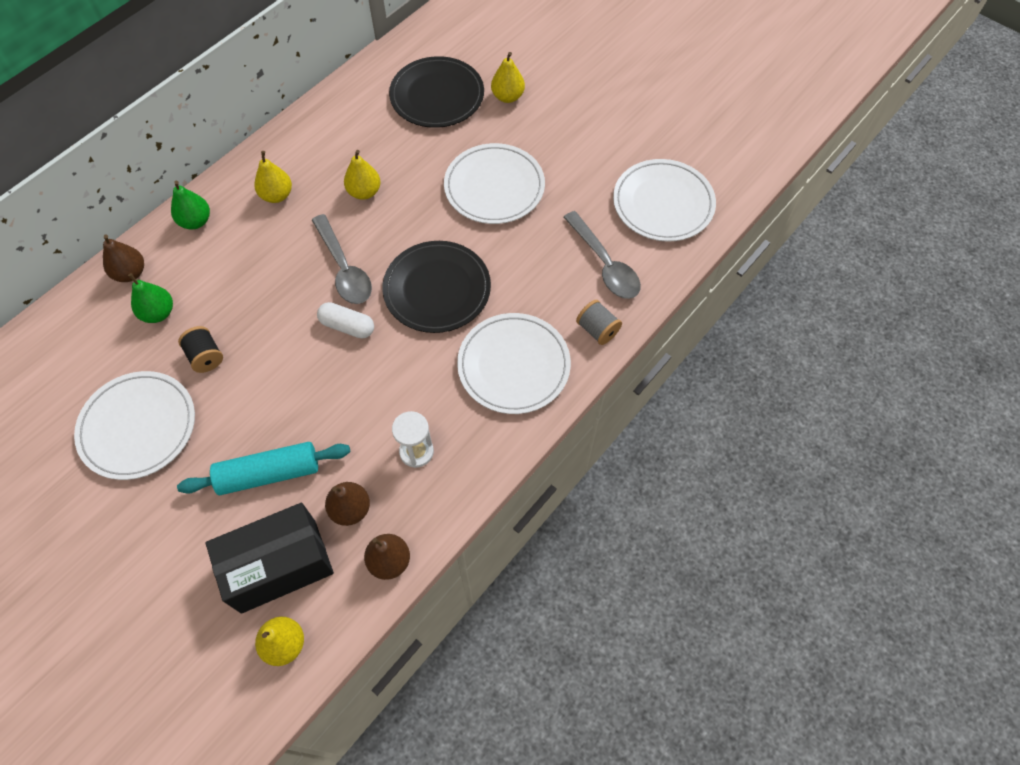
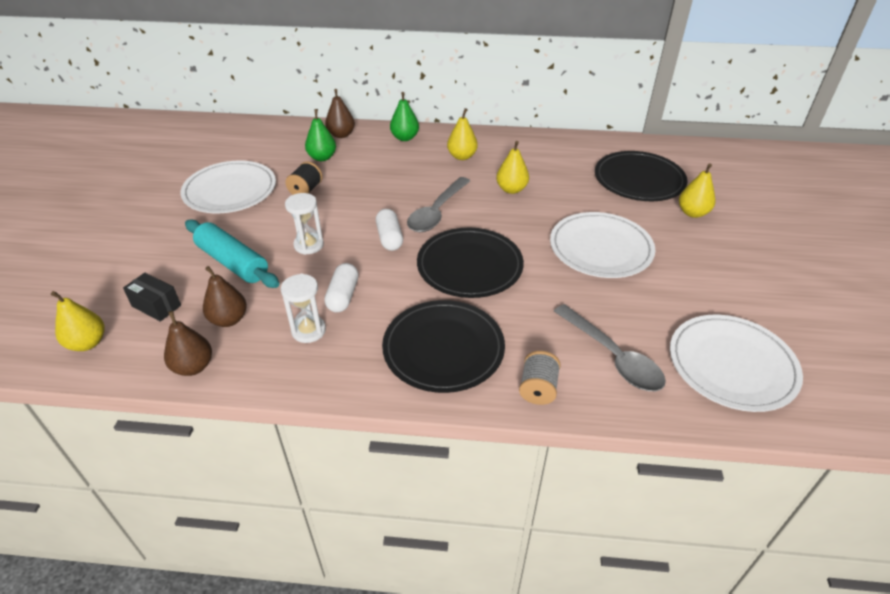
camera: 55 degrees right, 20 degrees down
black box [206,503,334,614] -> black box [123,273,181,322], size x0.49
white plate [457,313,571,414] -> black plate [382,300,505,393]
grey spoon [564,211,641,299] -> grey spoon turned 60 degrees counterclockwise [554,304,666,391]
none -> white hourglass [285,193,324,255]
none -> white capsule [324,263,358,312]

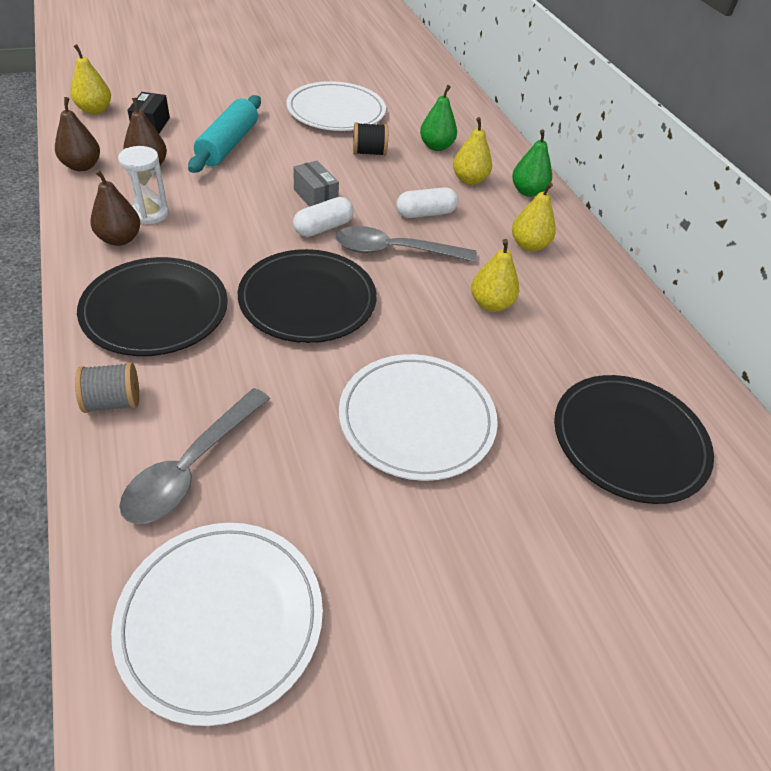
camera: 60 degrees right, 5 degrees up
white hourglass [285,193,324,255] -> none
white capsule [324,263,358,312] -> white capsule moved to [396,187,458,218]
brown pear [325,89,355,138] -> brown pear moved to [90,169,140,246]
yellow pear [679,164,715,218] -> yellow pear moved to [453,117,492,185]
none -> grey box [293,160,339,207]

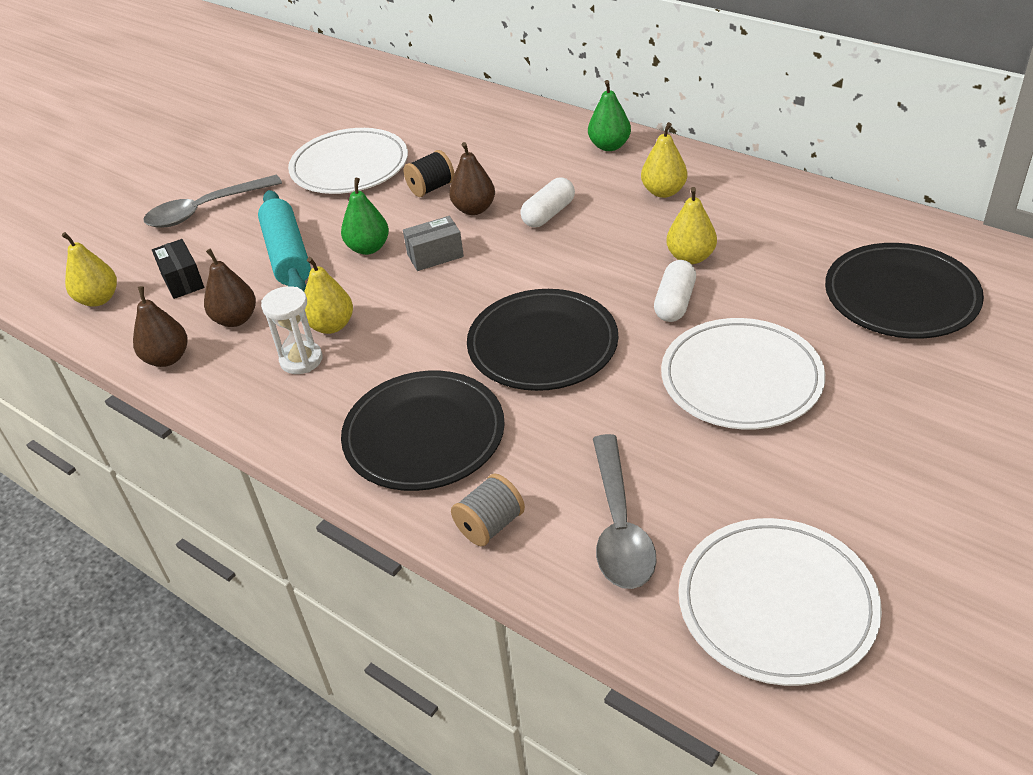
camera: 25 degrees left, 5 degrees down
brown pear [90,169,140,246] -> brown pear moved to [449,142,495,215]
grey box [293,160,339,207] -> grey box turned 45 degrees counterclockwise [403,216,464,271]
white capsule [293,197,354,237] -> white capsule moved to [654,260,696,322]
grey spoon [335,226,477,262] -> grey spoon moved to [144,175,282,228]
green pear [420,85,457,151] -> green pear moved to [341,178,389,255]
yellow pear [453,117,492,185] -> yellow pear moved to [304,257,353,334]

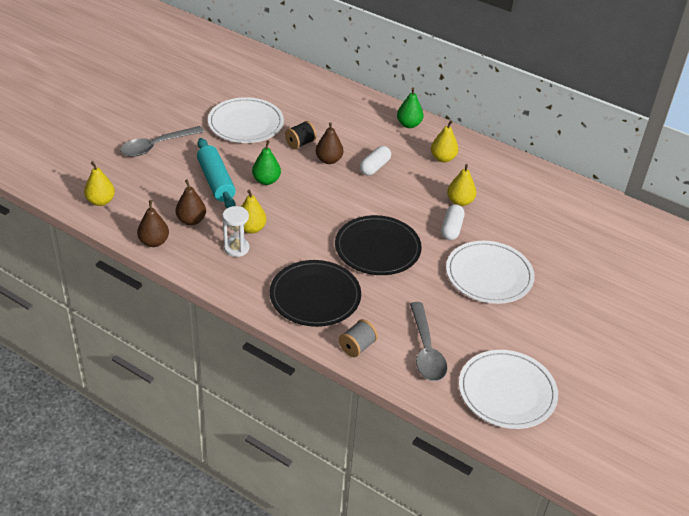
camera: 10 degrees left, 0 degrees up
black box [152,239,204,299] -> none
grey box [403,216,464,271] -> none
black plate [825,243,984,339] -> none

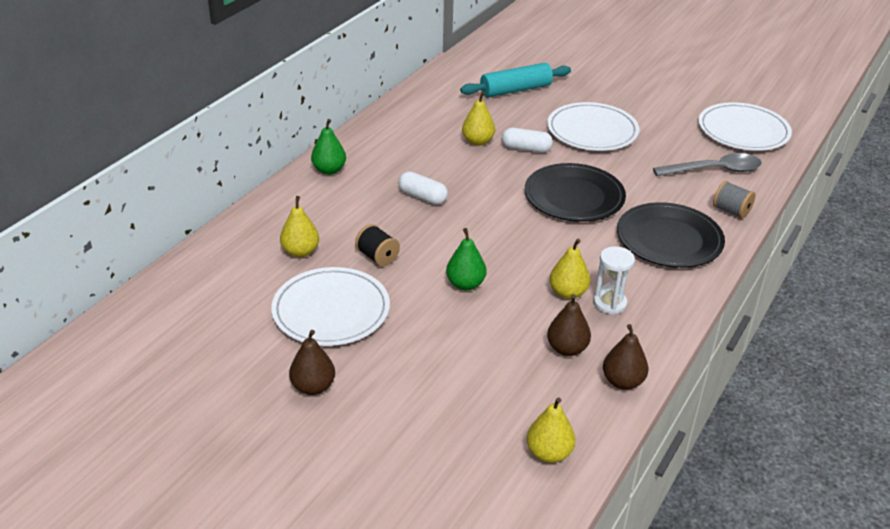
camera: 90 degrees left, 5 degrees down
grey spoon [120,126,204,157] -> none
turquoise rolling pin [197,138,236,208] -> turquoise rolling pin moved to [460,63,571,97]
brown pear [316,122,343,164] -> brown pear moved to [289,330,335,395]
yellow pear [431,120,459,162] -> yellow pear moved to [280,196,319,257]

